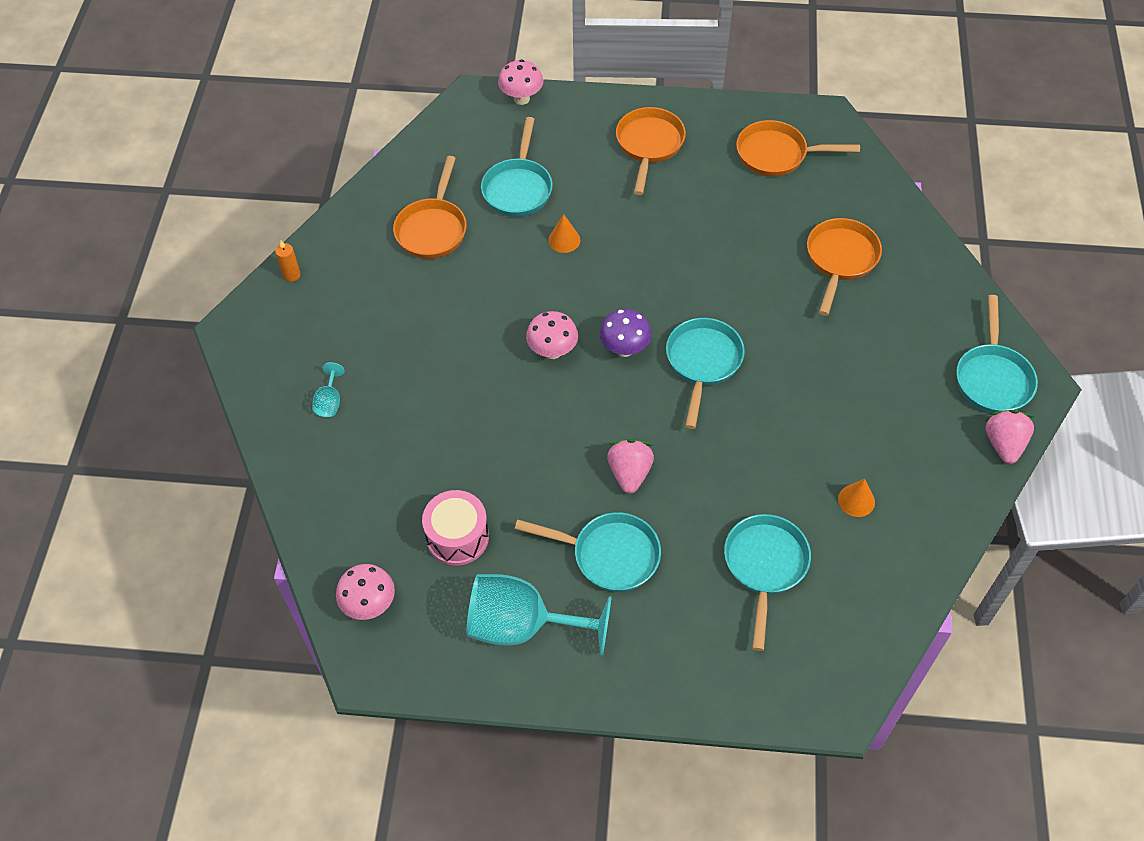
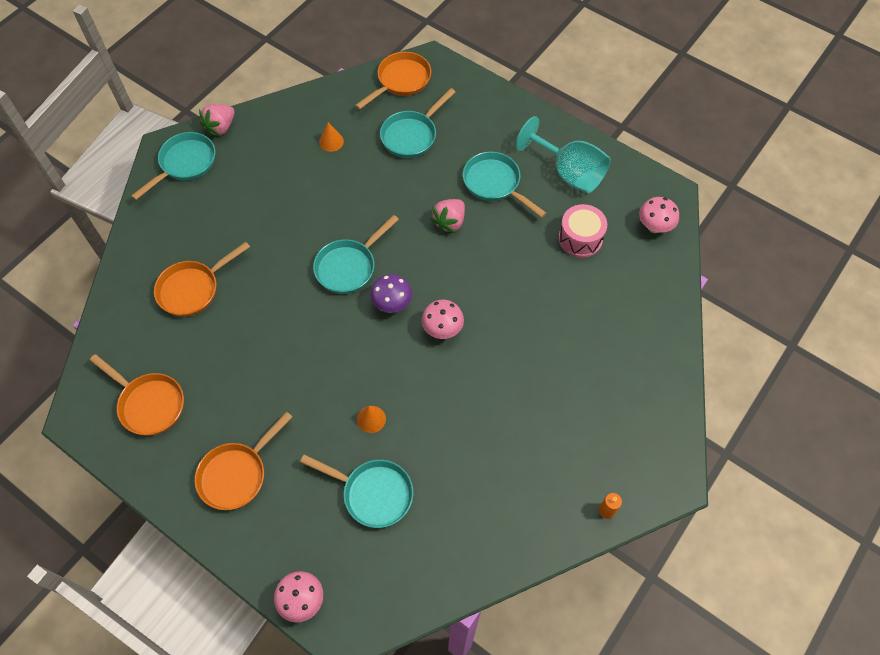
camera: 150 degrees left, 5 degrees up
turquoise goblet [312,362,345,417] -> none
orange pan [393,156,467,259] -> orange pan moved to [355,52,431,110]
turquoise pan [481,117,553,217] -> turquoise pan turned 75 degrees clockwise [300,454,413,528]

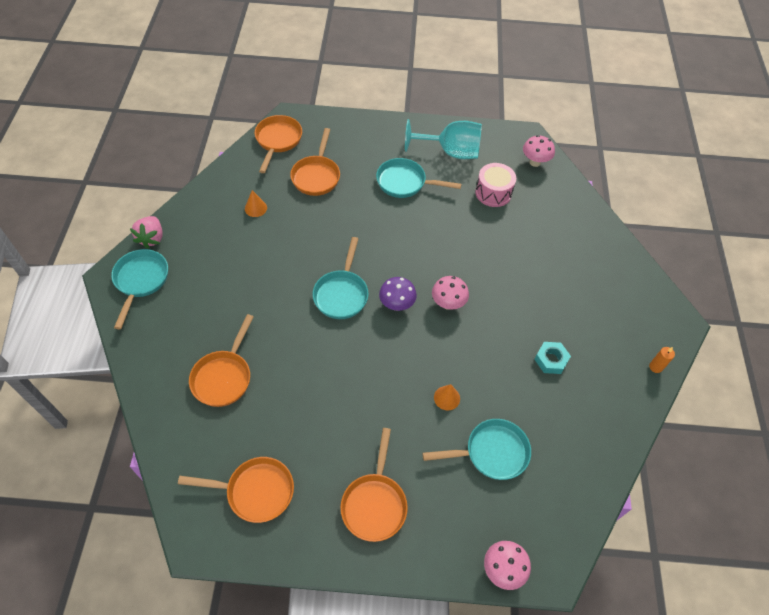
camera: 35 degrees left, 5 degrees down
turquoise pan [380,88,455,158] -> orange pan [290,128,340,196]
pink strawberry [430,199,465,233] -> none
none -> turquoise nut [534,342,571,374]

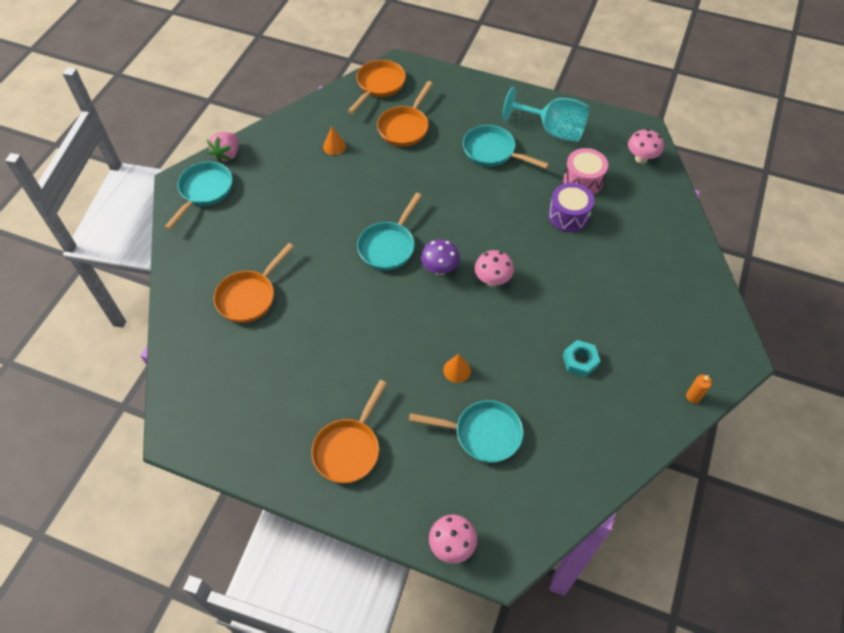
camera: 20 degrees right, 0 degrees up
orange pan [178,457,294,523] -> none
none -> purple drum [548,183,594,232]

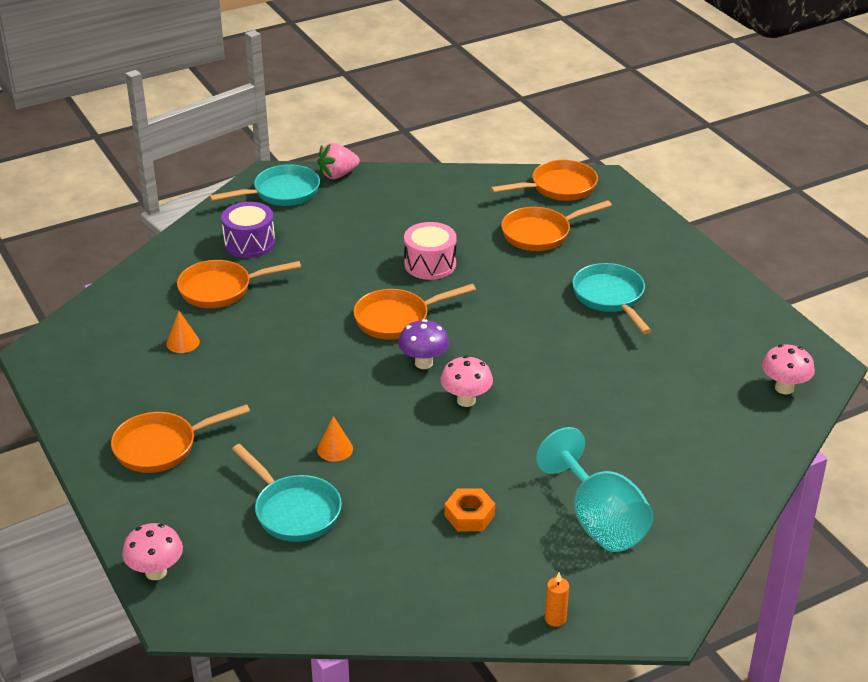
camera: 40 degrees right, 20 degrees down
orange cone [323,126,346,155] -> orange cone moved to [166,311,200,353]
turquoise pan [357,193,422,271] -> orange pan [353,284,476,340]
turquoise goblet [502,87,590,142] -> turquoise goblet moved to [536,427,654,552]
purple drum [548,183,594,232] -> purple drum moved to [221,202,275,258]
pink drum [563,148,608,195] -> pink drum moved to [404,222,456,280]
turquoise nut [563,340,600,377] -> orange nut [445,488,495,531]

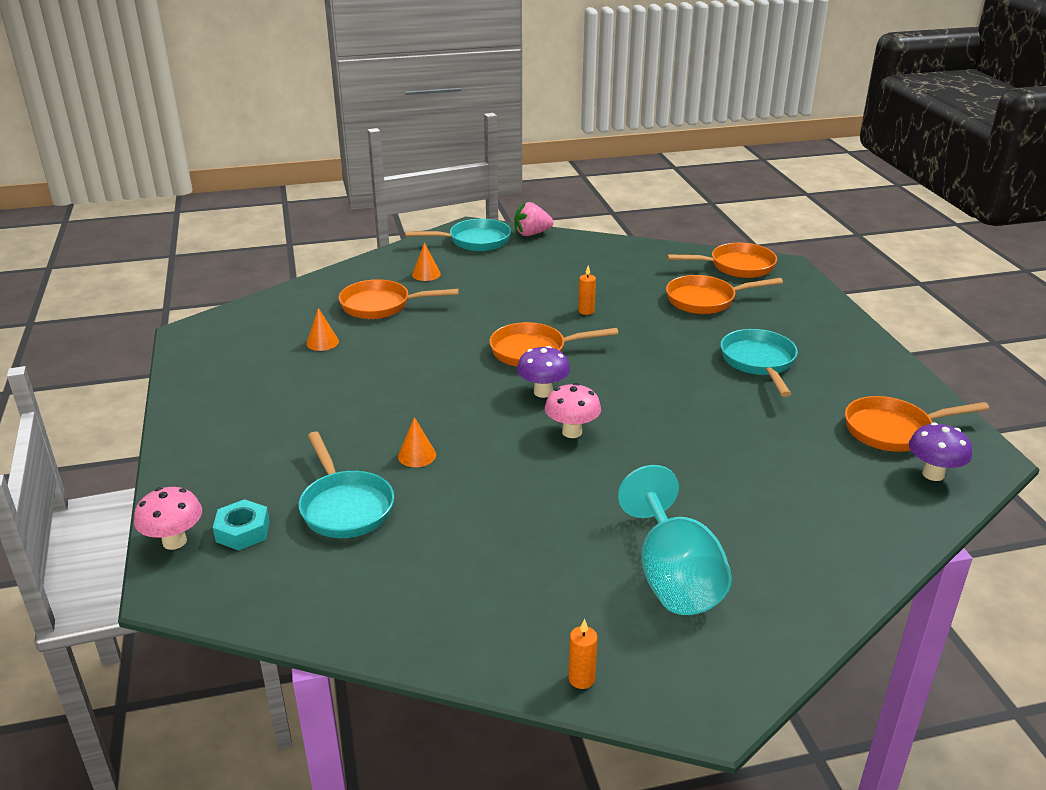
camera: 15 degrees right, 5 degrees down
orange pan [111,404,250,473] -> orange pan moved to [845,396,989,452]
purple drum [221,202,275,258] -> orange cone [412,242,441,281]
pink drum [404,222,456,280] -> orange candle [578,265,596,315]
orange nut [445,488,495,531] -> none
pink mushroom [762,344,815,394] -> purple mushroom [909,423,972,481]
none -> turquoise nut [213,499,270,551]

